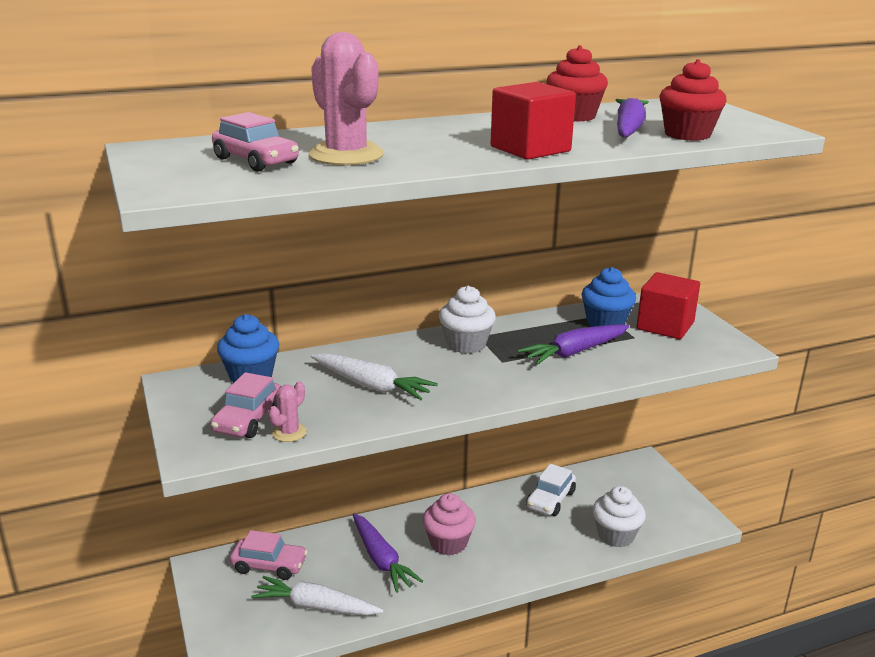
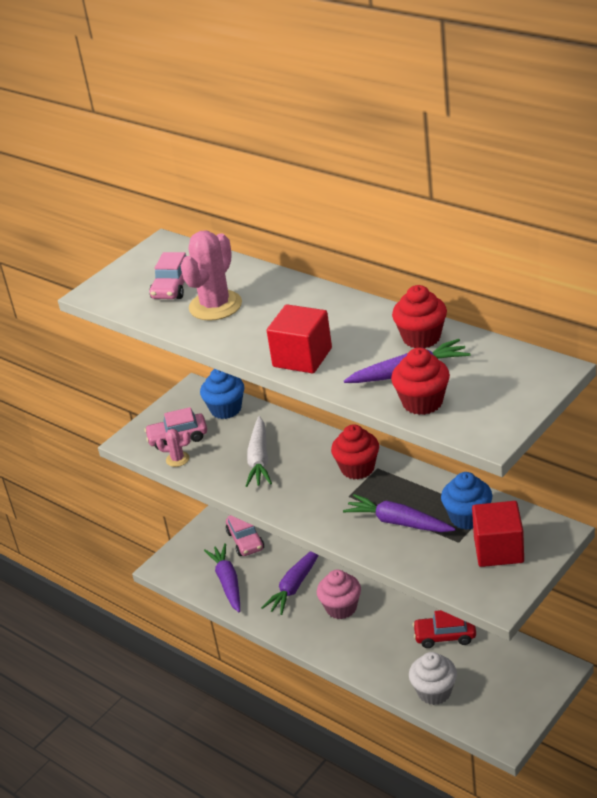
camera: 65 degrees right, 10 degrees up
white carrot [251,576,384,615] -> purple carrot [204,543,240,612]
white cupcake [439,286,496,354] -> red cupcake [331,424,379,479]
white car [526,464,576,516] -> red car [413,610,476,648]

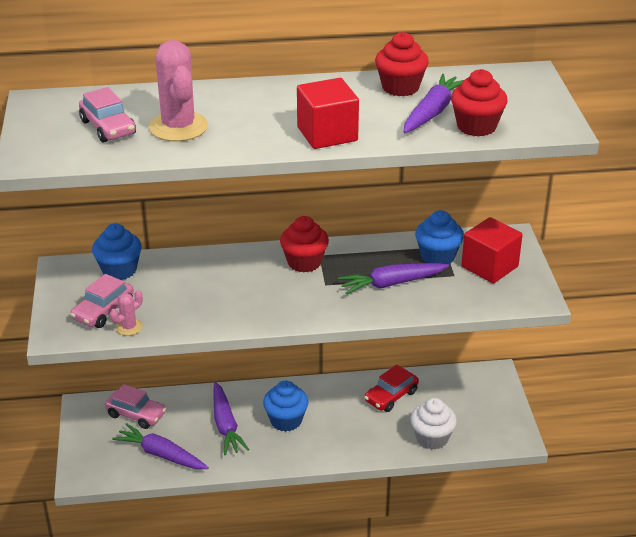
camera: 50 degrees left, 0 degrees up
white carrot [246,416,272,487] -> none
pink cupcake [317,569,361,619] -> blue cupcake [263,381,308,432]

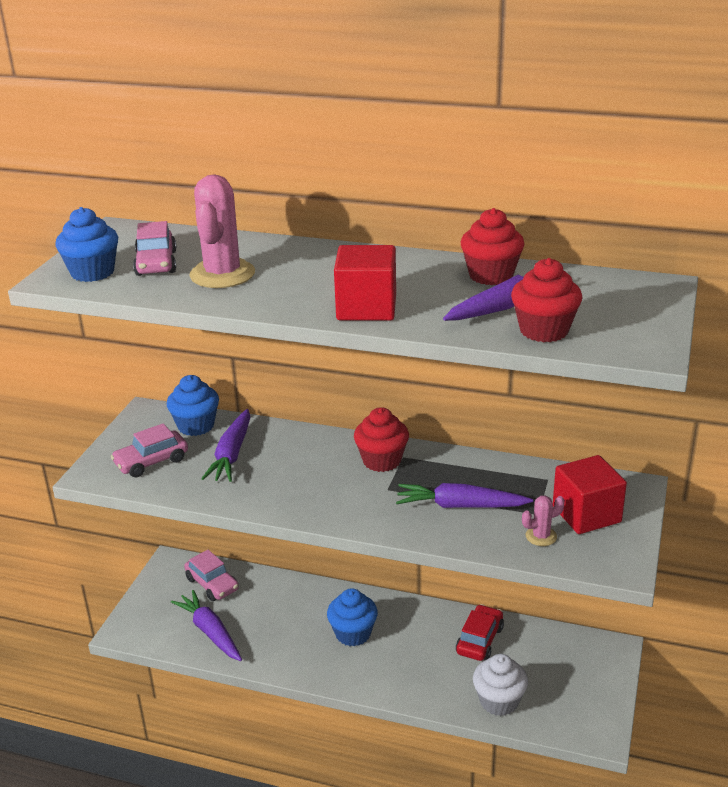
camera: 25 degrees right, 5 degrees down
pink cactus [110,290,143,336] -> pink cactus moved to [522,496,565,546]
purple carrot [213,382,249,455] -> purple carrot moved to [201,409,250,482]
red car [364,364,419,412] -> red car turned 135 degrees clockwise [456,604,504,661]
blue cupcake [415,210,464,264] -> blue cupcake moved to [55,207,118,282]

